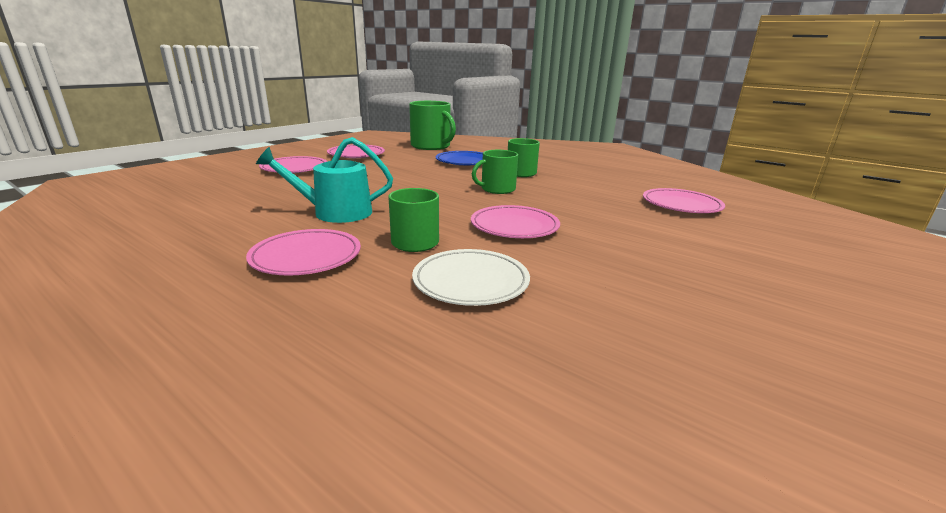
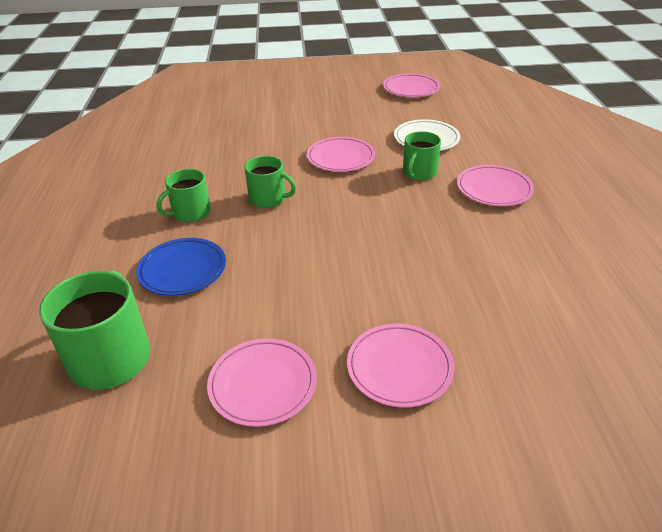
camera: 130 degrees left, 15 degrees up
turquoise watering can [256,137,393,223] -> none
pink plate [643,188,725,213] -> pink plate moved to [383,73,440,97]

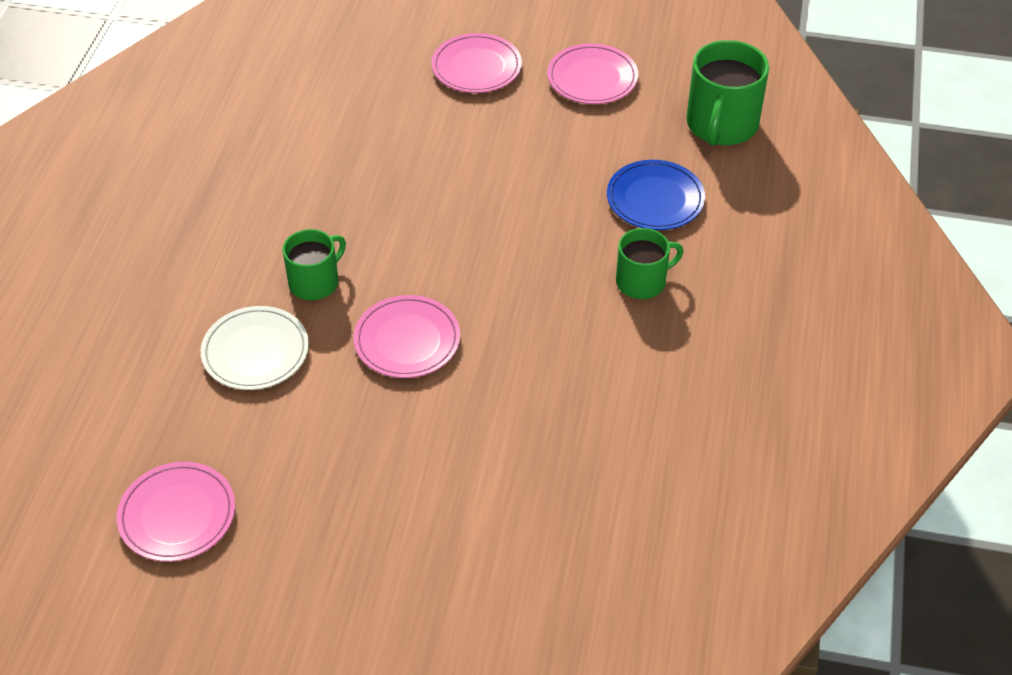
camera: 165 degrees left, 10 degrees up
green mug [245,156,296,208] -> none
pink plate [457,165,534,206] -> none

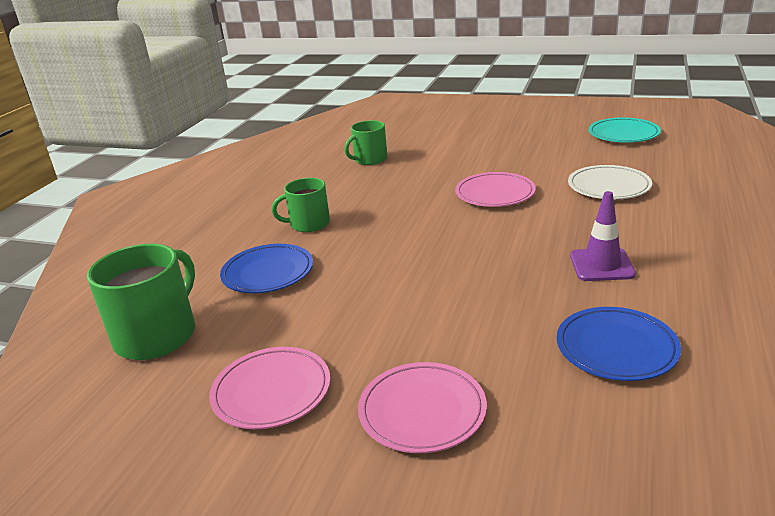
camera: 170 degrees left, 20 degrees down
pink plate [117,462,235,562] -> turquoise plate [589,117,661,143]
green mug [283,229,346,300] -> green mug moved to [344,120,387,165]
none -> blue plate [557,307,681,381]
none -> purple traffic cone [570,191,636,281]

